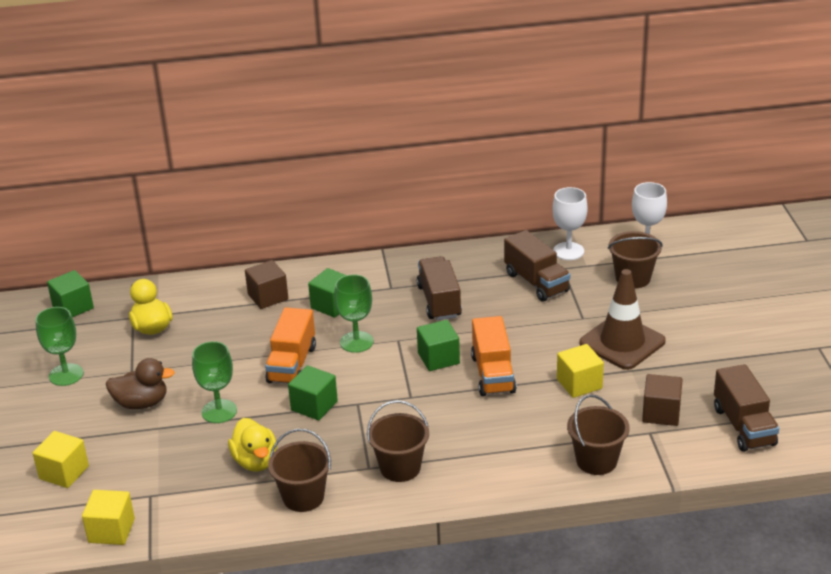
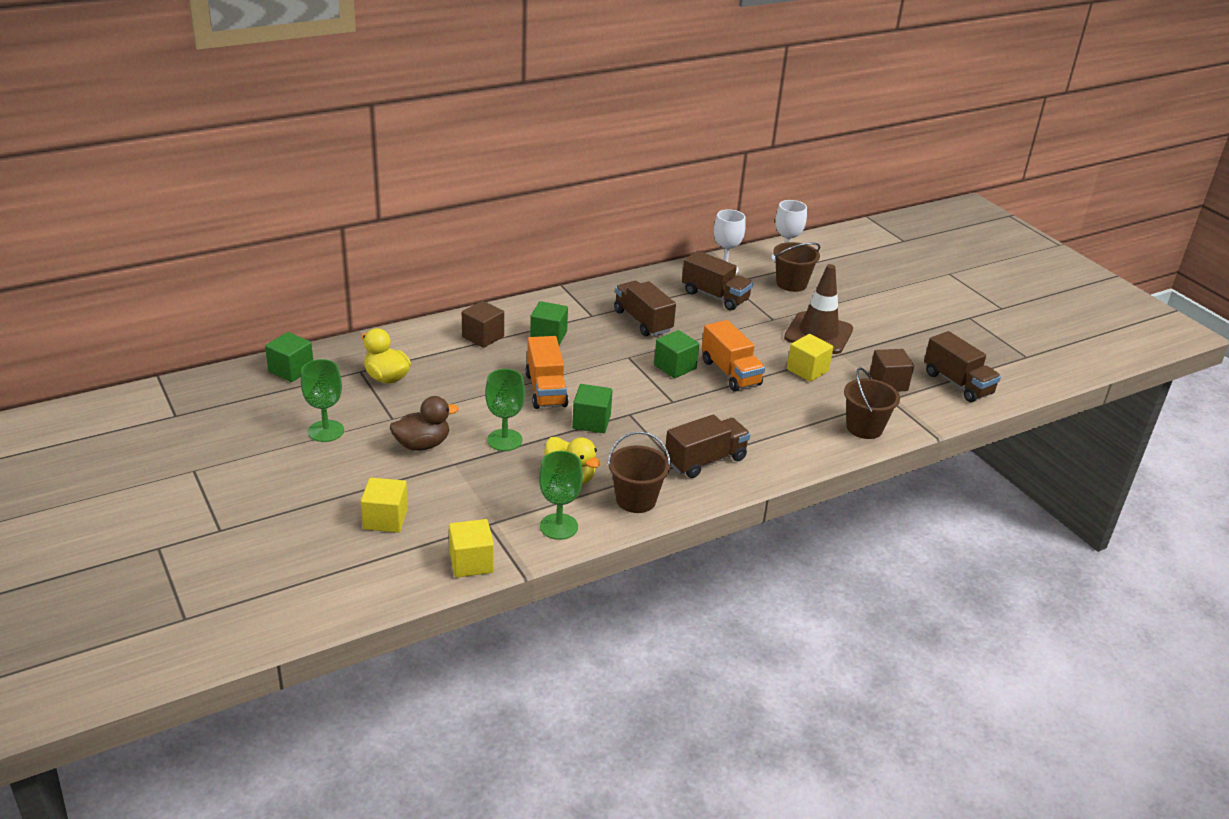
camera: 25 degrees left, 0 degrees up
green goblet [334,274,373,353] -> green goblet moved to [539,451,583,540]
brown bucket [367,400,429,482] -> brown truck [665,415,750,478]

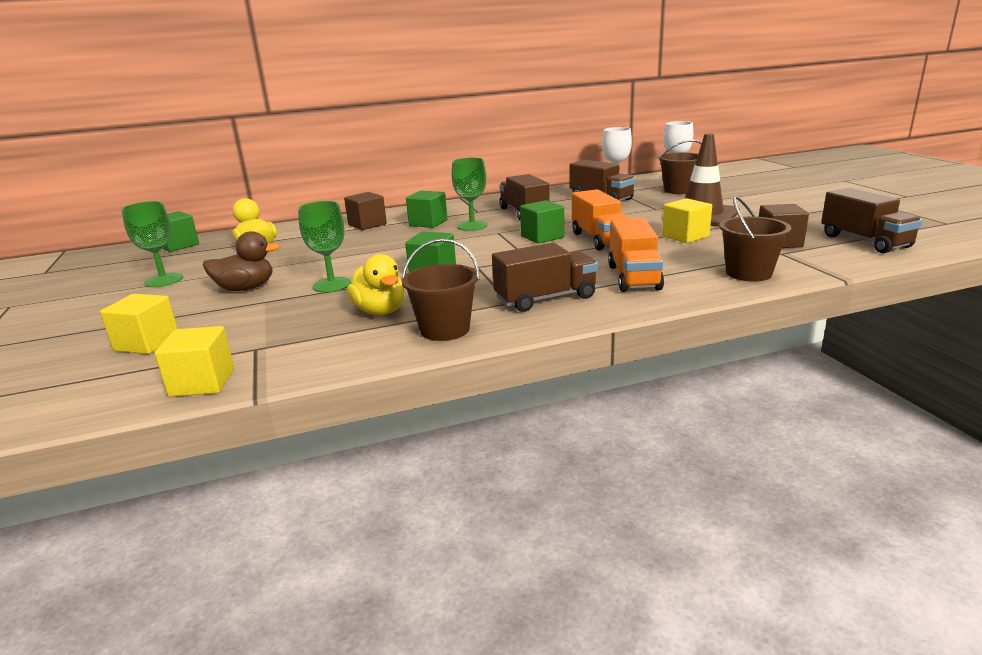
camera: 15 degrees right, 10 degrees down
orange truck [526,336,569,409] -> orange truck moved to [608,218,664,292]
green goblet [539,451,583,540] -> green goblet moved to [452,158,488,231]

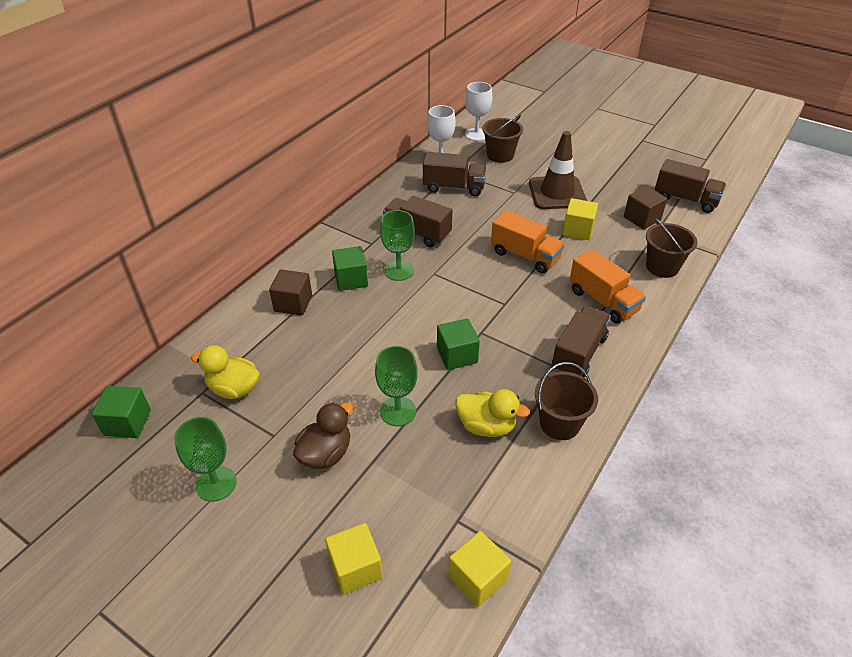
camera: 40 degrees left, 20 degrees up
green cube [520,200,564,244] -> none

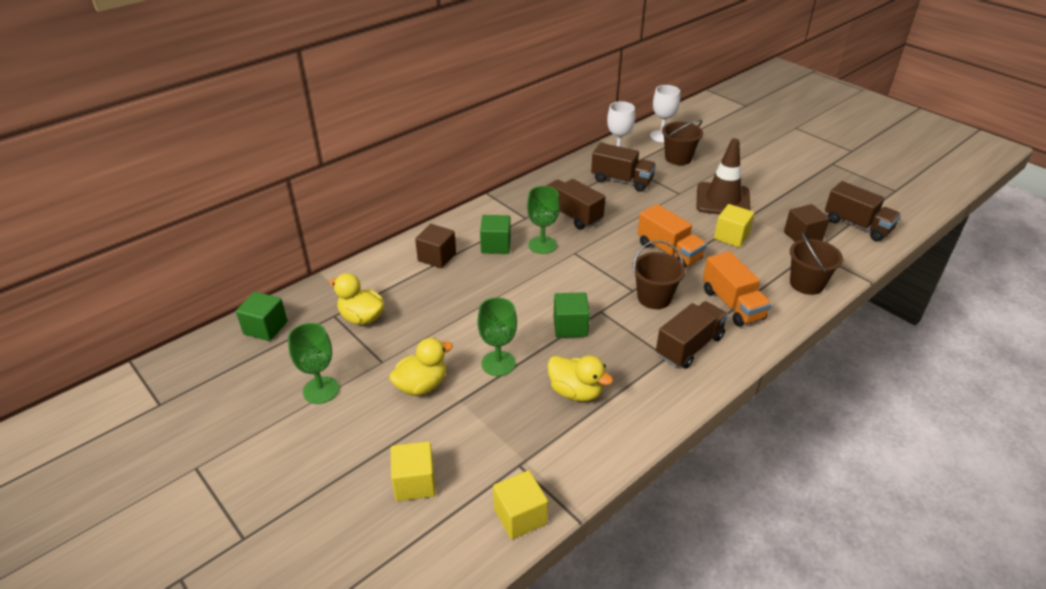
camera: 15 degrees right, 5 degrees down
brown duck [293,402,353,469] -> yellow duck [389,338,453,396]
brown bucket [535,362,598,440] -> brown bucket moved to [633,240,685,309]

